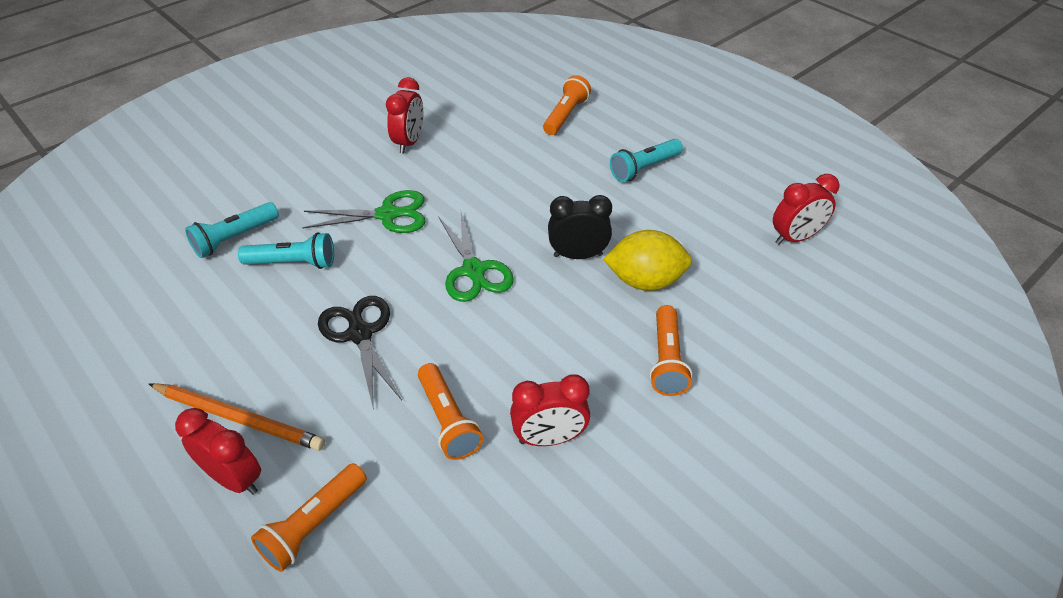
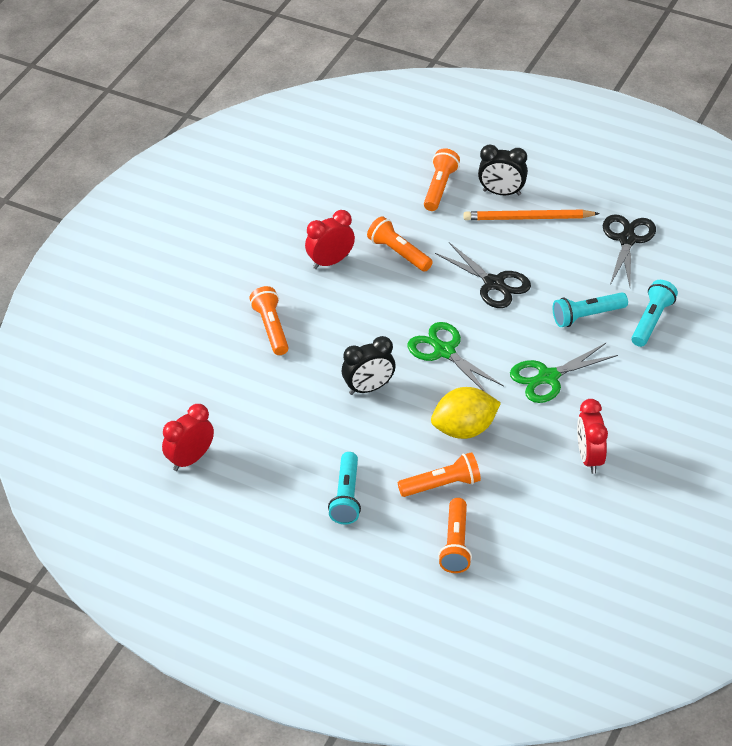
camera: 160 degrees right, 0 degrees up
red clock [175,408,261,495] -> black clock [478,144,528,196]
yellow lemon [603,230,692,291] -> yellow lemon moved to [431,387,501,439]
turquoise flashlight [610,139,683,182] -> turquoise flashlight turned 150 degrees clockwise [328,452,361,524]
none -> orange flashlight [398,452,481,497]
none -> black scissors [603,214,656,286]

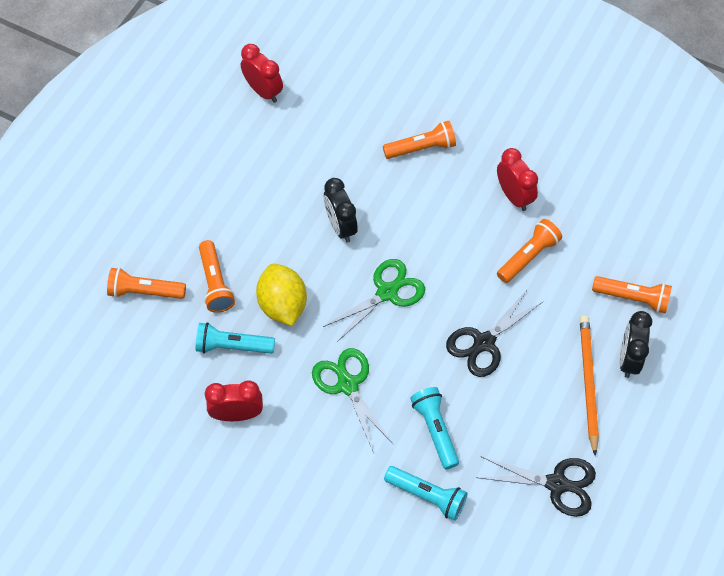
camera: 90 degrees right, 15 degrees up
turquoise flashlight [328,452,361,524] -> turquoise flashlight moved to [196,322,275,354]

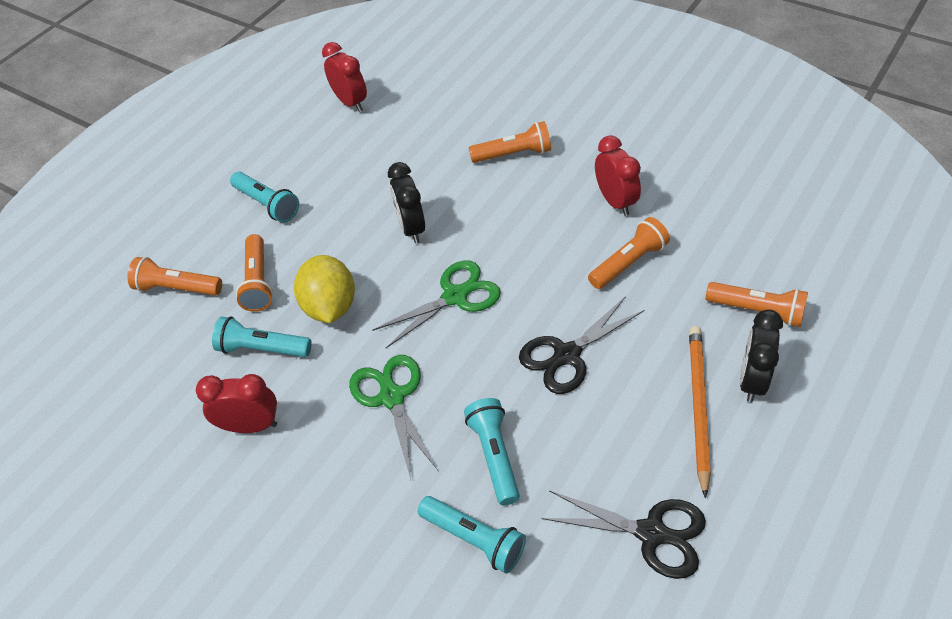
camera: 10 degrees right, 10 degrees down
none -> turquoise flashlight [230,172,299,223]

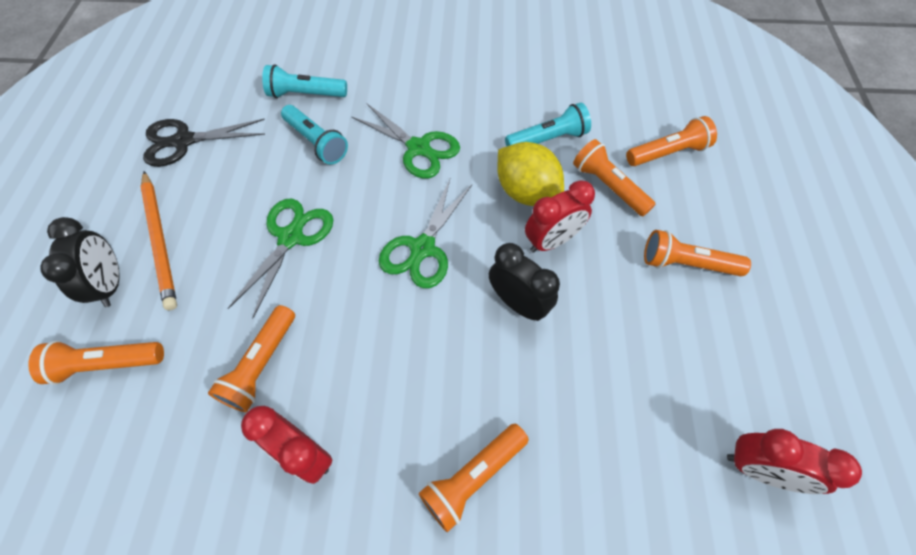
camera: 145 degrees right, 10 degrees up
red clock [196,374,277,433] -> red clock moved to [525,180,595,253]
turquoise flashlight [230,172,299,223] -> orange flashlight [644,230,751,276]
black scissors [519,296,645,394] -> green scissors [228,199,333,319]

